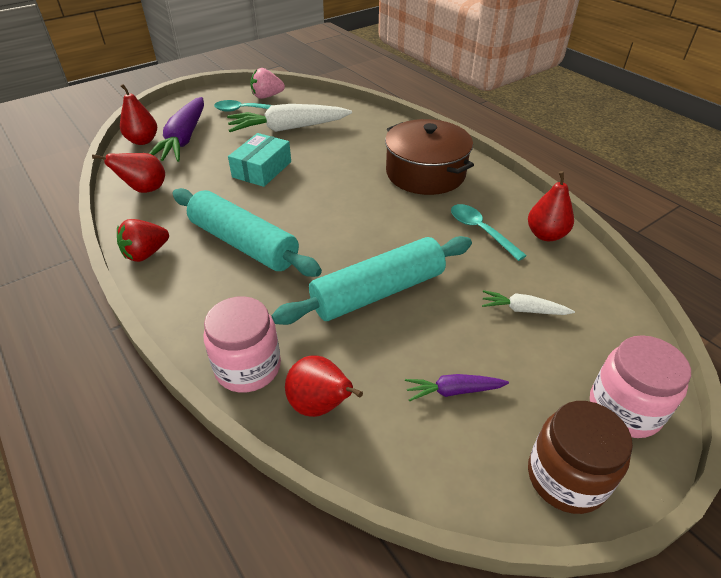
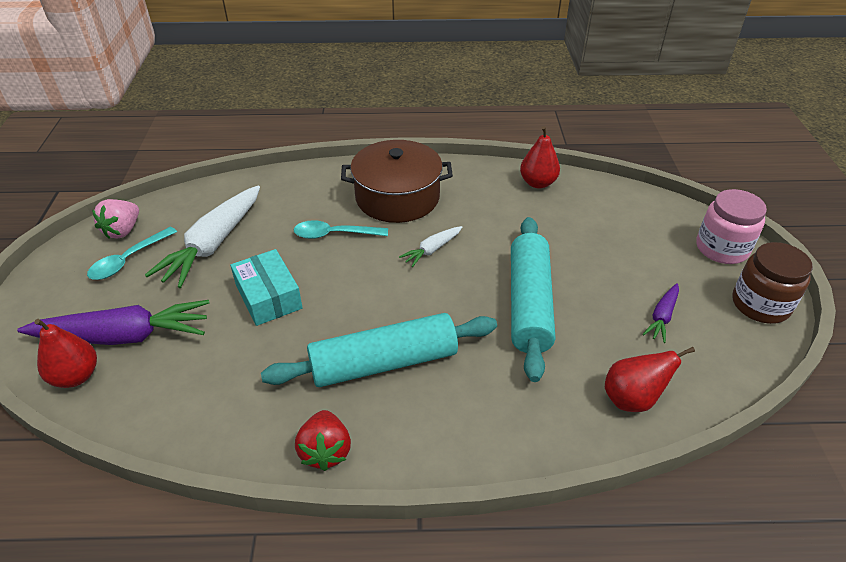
camera: 55 degrees left, 0 degrees up
red pear [92,153,165,193] -> none
purple carrot [149,97,204,162] -> purple carrot turned 45 degrees counterclockwise [17,300,210,345]
pink jar [204,296,281,393] -> none
turquoise spoon [451,204,527,261] -> turquoise spoon moved to [294,220,388,239]
white carrot [482,290,575,315] -> white carrot moved to [399,226,462,267]

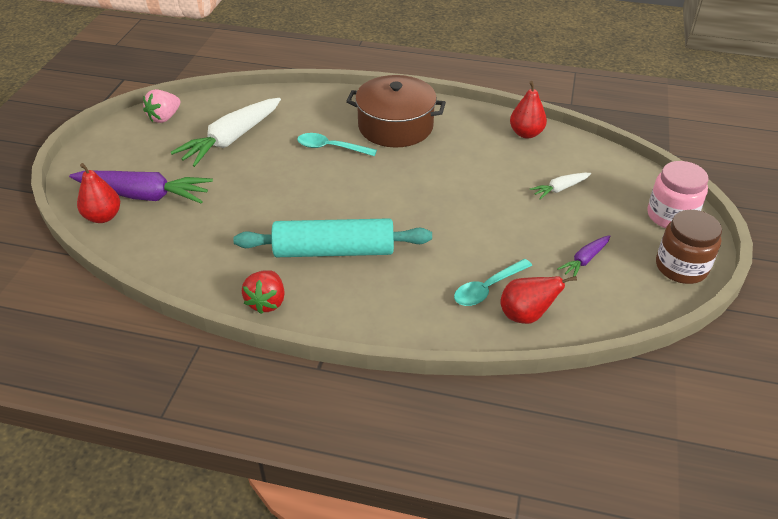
camera: 15 degrees right, 0 degrees up
turquoise spoon [87,227,177,280] -> turquoise spoon moved to [454,259,532,306]
turquoise box [230,249,303,326] -> none
white carrot [399,226,462,267] -> white carrot moved to [530,173,591,199]
turquoise rolling pin [511,217,555,382] -> none

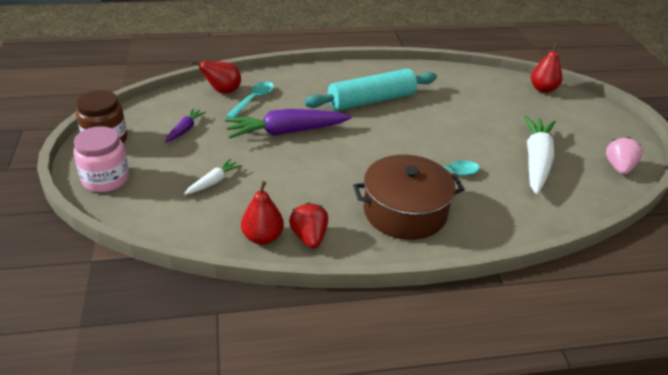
camera: 155 degrees right, 5 degrees down
purple carrot [69,171,213,204] -> purple carrot moved to [225,109,352,139]
red strawberry [242,270,285,314] -> red strawberry moved to [289,203,328,248]

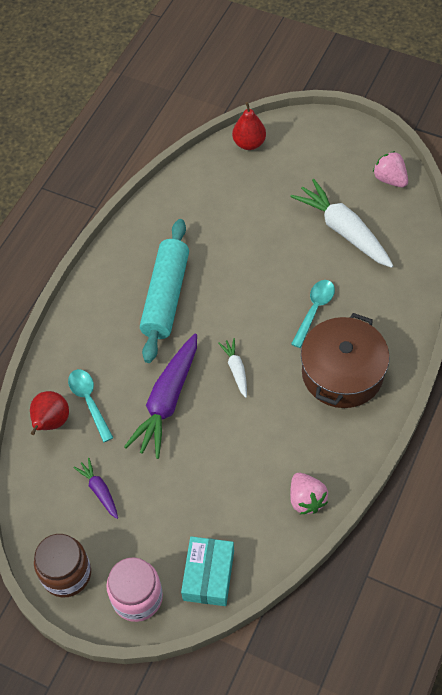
camera: 50 degrees left, 20 degrees up
white carrot [184,159,242,195] -> white carrot moved to [218,338,247,398]
red pear [241,181,284,245] -> pink strawberry [290,473,328,514]
red strawberry [289,203,328,248] -> none
none -> turquoise box [181,536,234,606]

